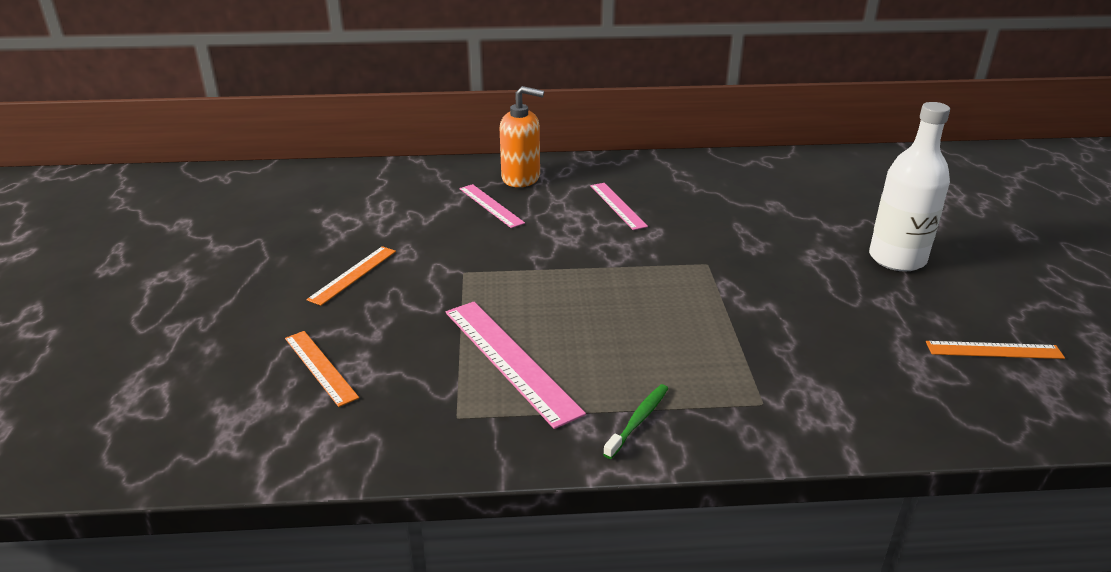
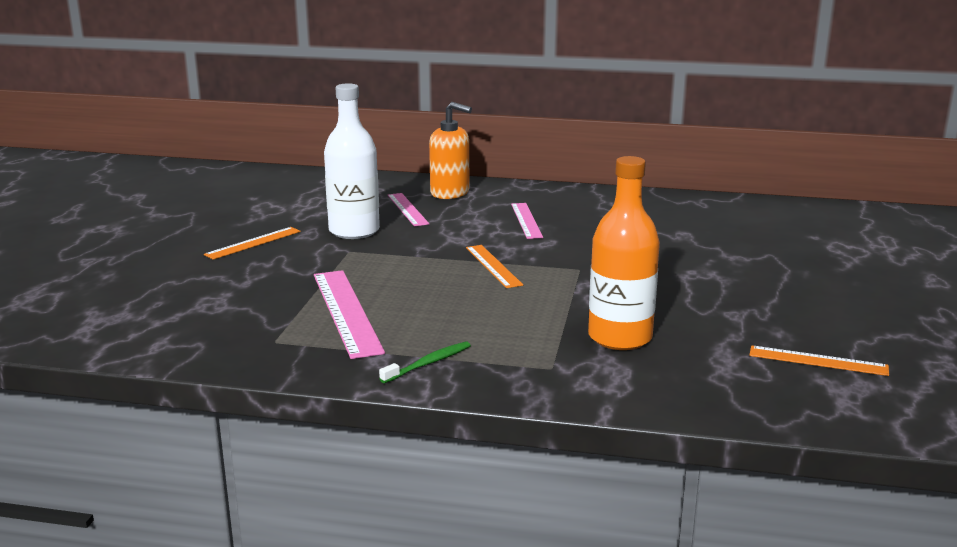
camera: 15 degrees right, 10 degrees down
orange ruler [285,331,359,407] -> orange ruler moved to [466,245,523,288]
white bottle [869,102,950,272] -> white bottle moved to [324,83,380,239]
none -> orange bottle [588,156,660,350]

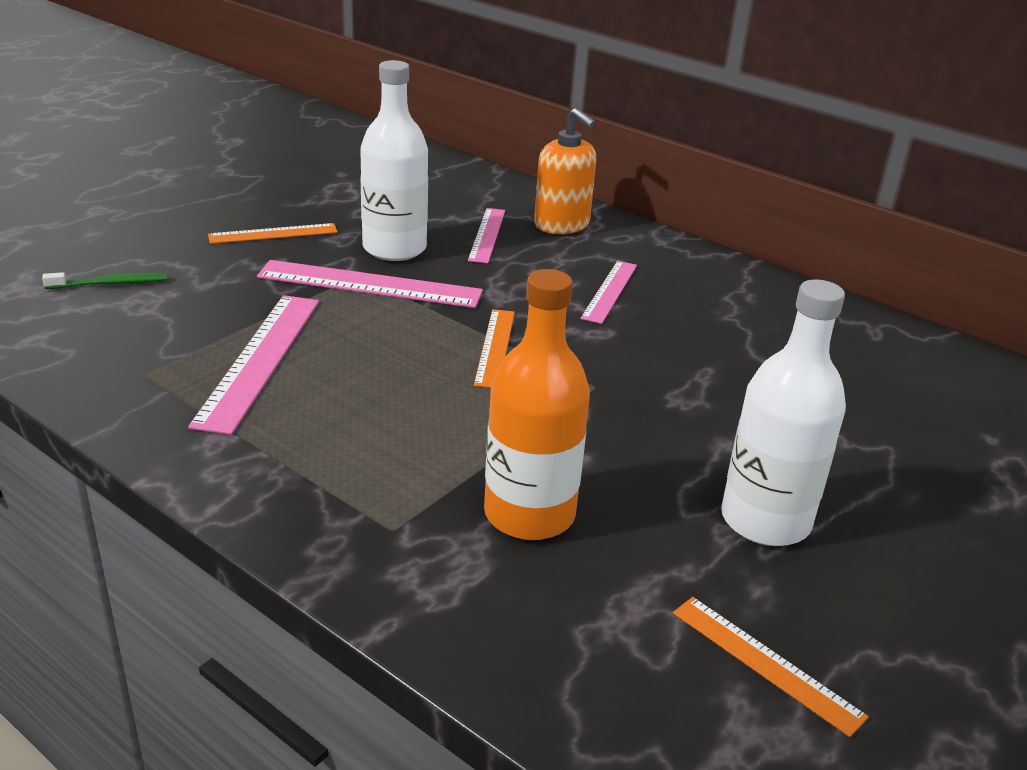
camera: 25 degrees right, 10 degrees up
green toothbrush [379,341,471,383] -> green toothbrush moved to [42,272,167,289]
none -> pink ruler [257,260,483,308]
none -> white bottle [721,279,846,546]

